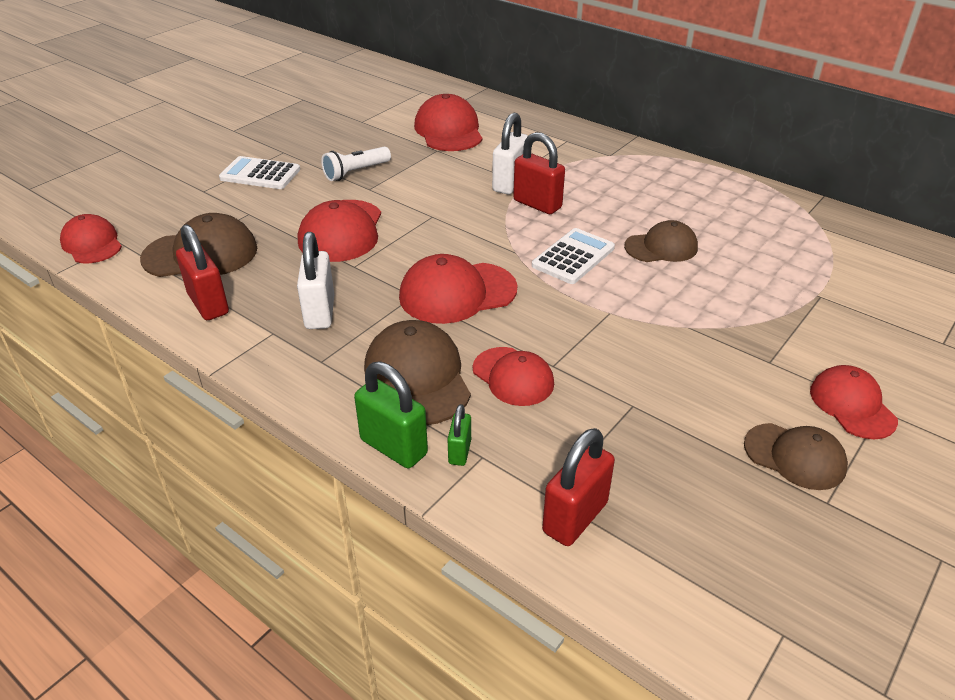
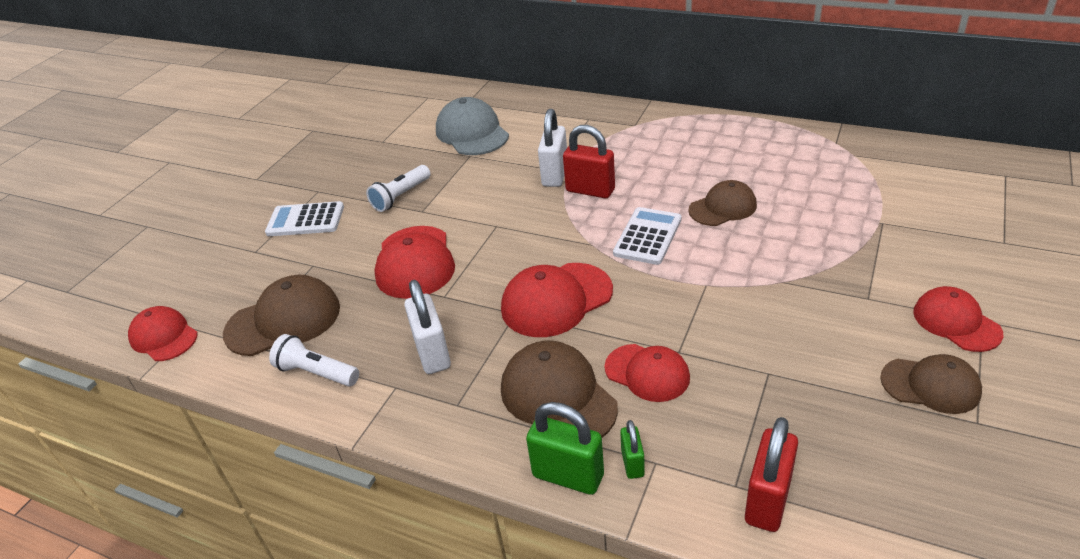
camera: 10 degrees left, 0 degrees up
red padlock [176,224,229,320] -> white flashlight [269,334,359,387]
red cap [414,94,483,151] -> grey cap [436,97,509,155]

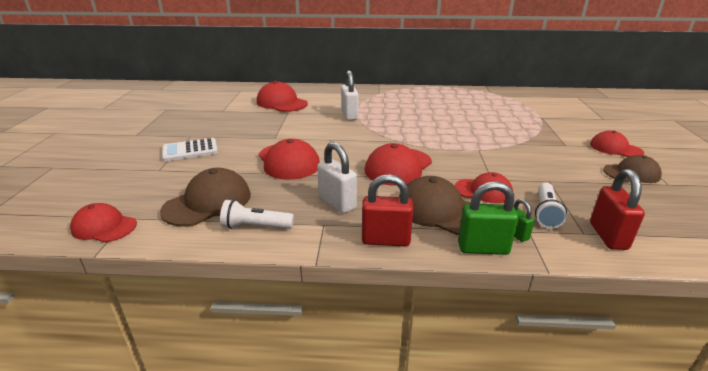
camera: 25 degrees left, 10 degrees down
white flashlight [366,165,431,212] -> white flashlight moved to [535,183,567,229]
grey cap [436,97,509,155] -> red cap [257,81,308,112]
red padlock [563,125,615,198] -> red padlock moved to [362,174,413,247]
white calculator [613,207,681,265] -> none
brown cap [689,180,757,226] -> none

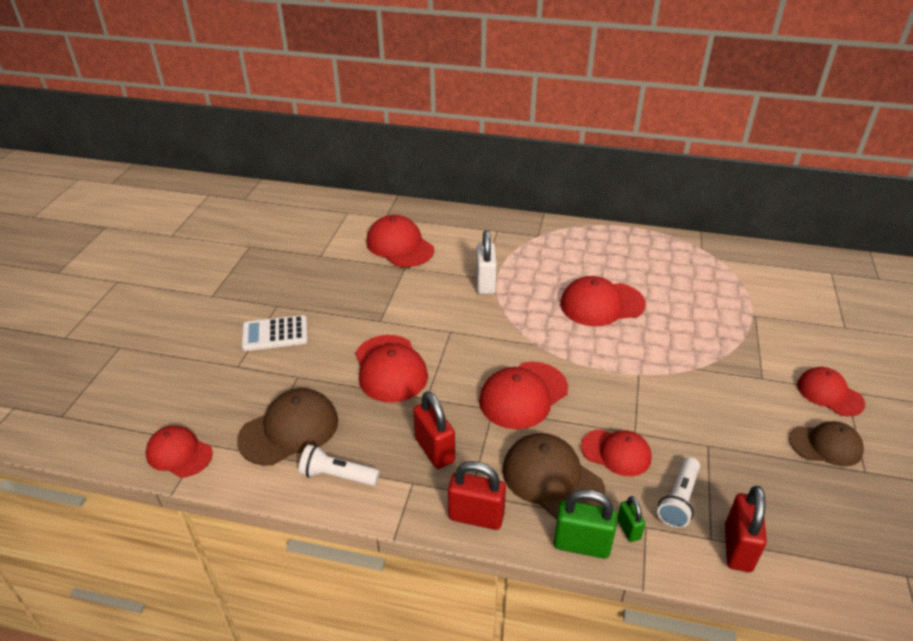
camera: 10 degrees right, 10 degrees up
white padlock [317,142,357,213] -> red padlock [413,391,455,469]
none -> red cap [560,276,646,326]

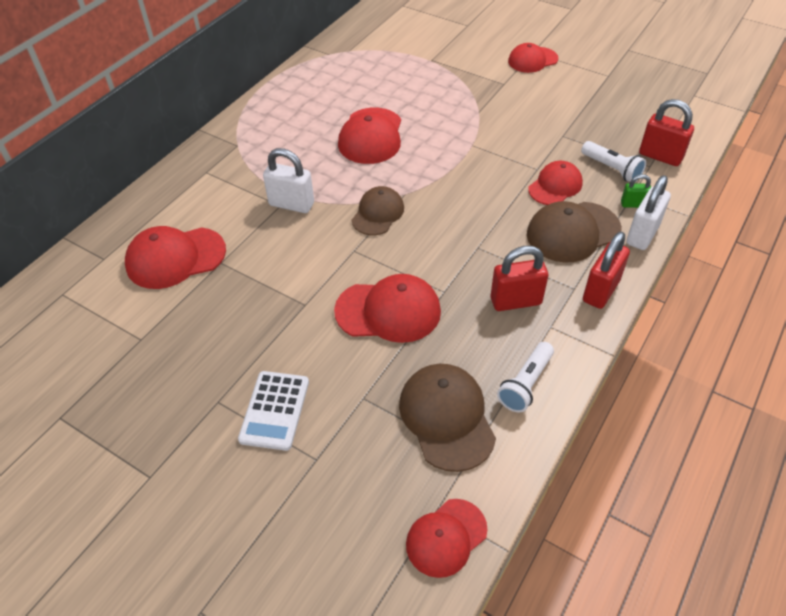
camera: 70 degrees left, 10 degrees up
red cap [479,362,568,429] -> none
green padlock [554,489,617,559] -> white padlock [626,175,671,250]
brown cap [789,421,864,467] -> brown cap moved to [352,186,404,235]

